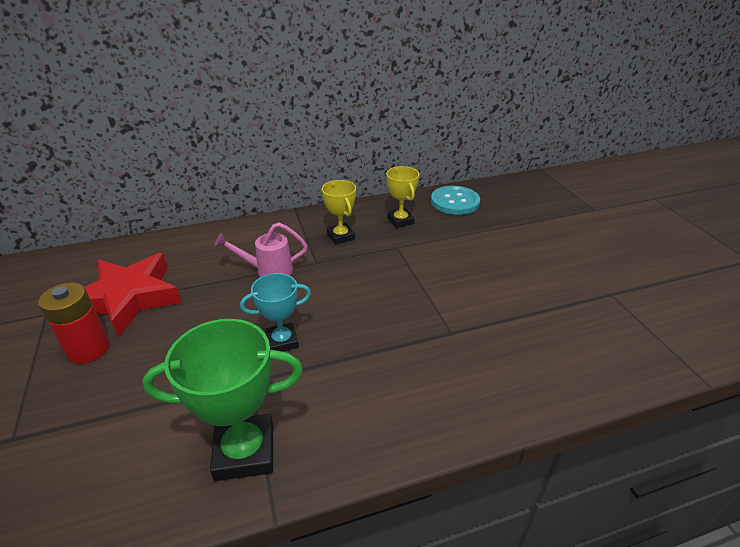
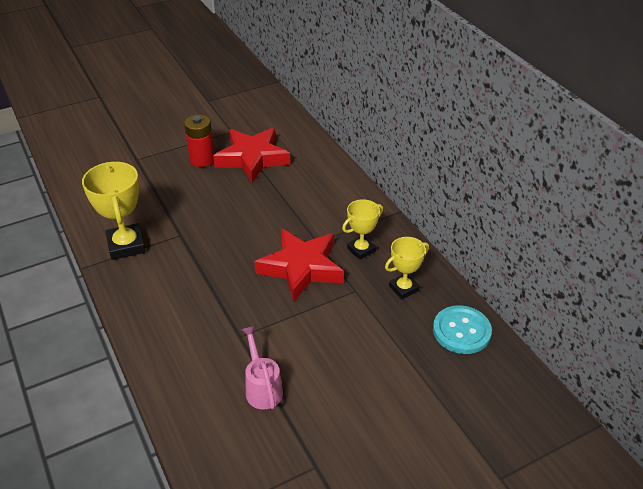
camera: 80 degrees right, 5 degrees up
green trophy [143,319,303,481] -> yellow trophy [82,162,146,260]
pink watering can [214,222,308,277] -> pink watering can moved to [241,326,283,409]
turquoise trophy [240,273,311,352] -> none
none -> red star [254,228,344,302]

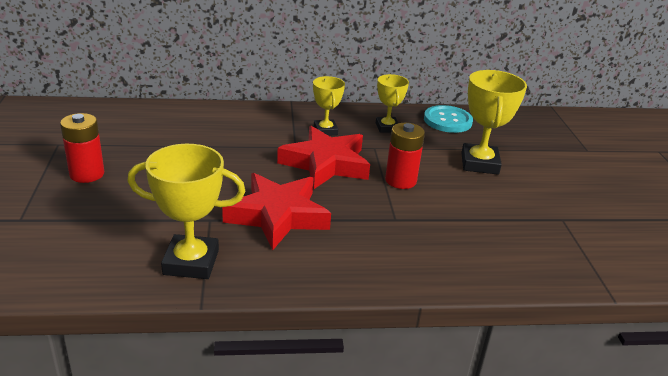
camera: 70 degrees left, 10 degrees down
red star [213,128,290,183] -> red star moved to [222,173,331,250]
pink watering can [241,326,283,409] -> none
none -> red battery [385,123,425,189]
none -> yellow trophy [461,70,527,174]

